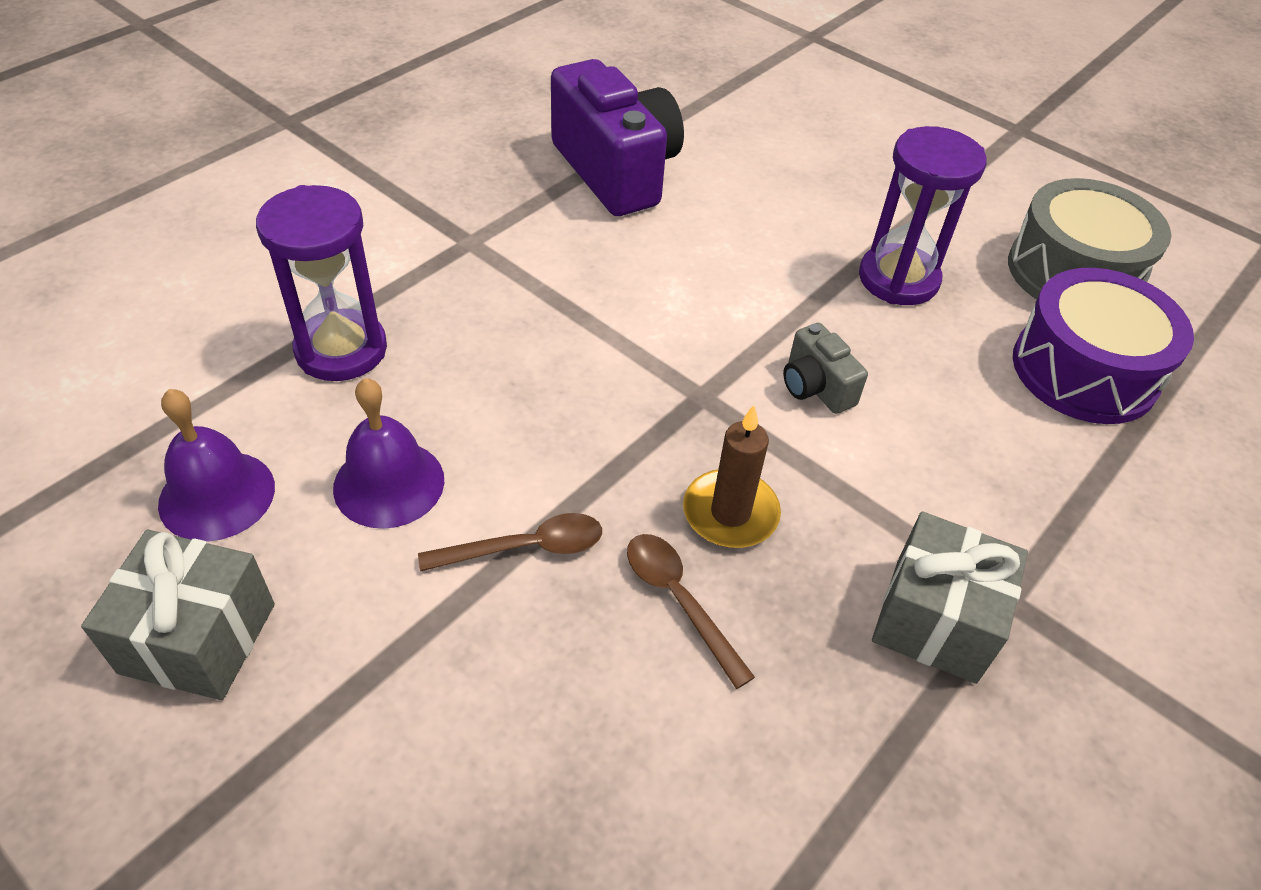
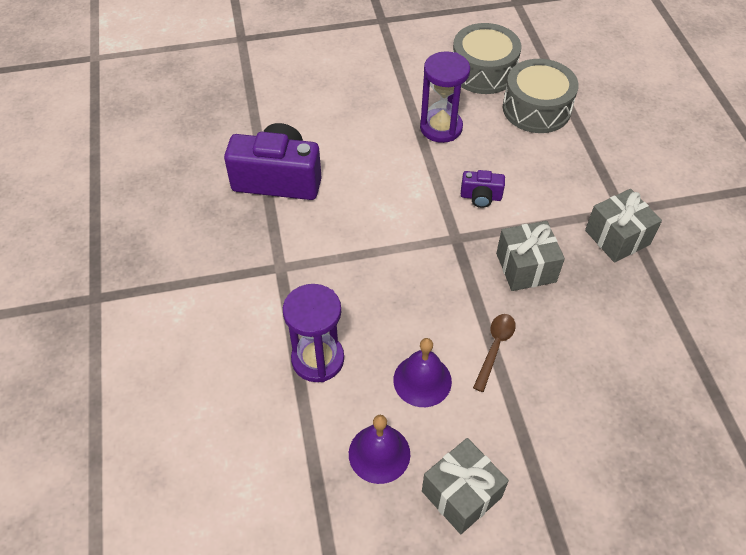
camera: 50 degrees left, 5 degrees up
brown spoon [627,534,755,689] -> none
brown candle [683,405,781,548] -> grey gift [496,221,565,291]
grey camera [783,323,868,414] -> purple camera [461,170,505,208]
purple drum [1013,268,1194,424] -> grey drum [503,59,579,133]

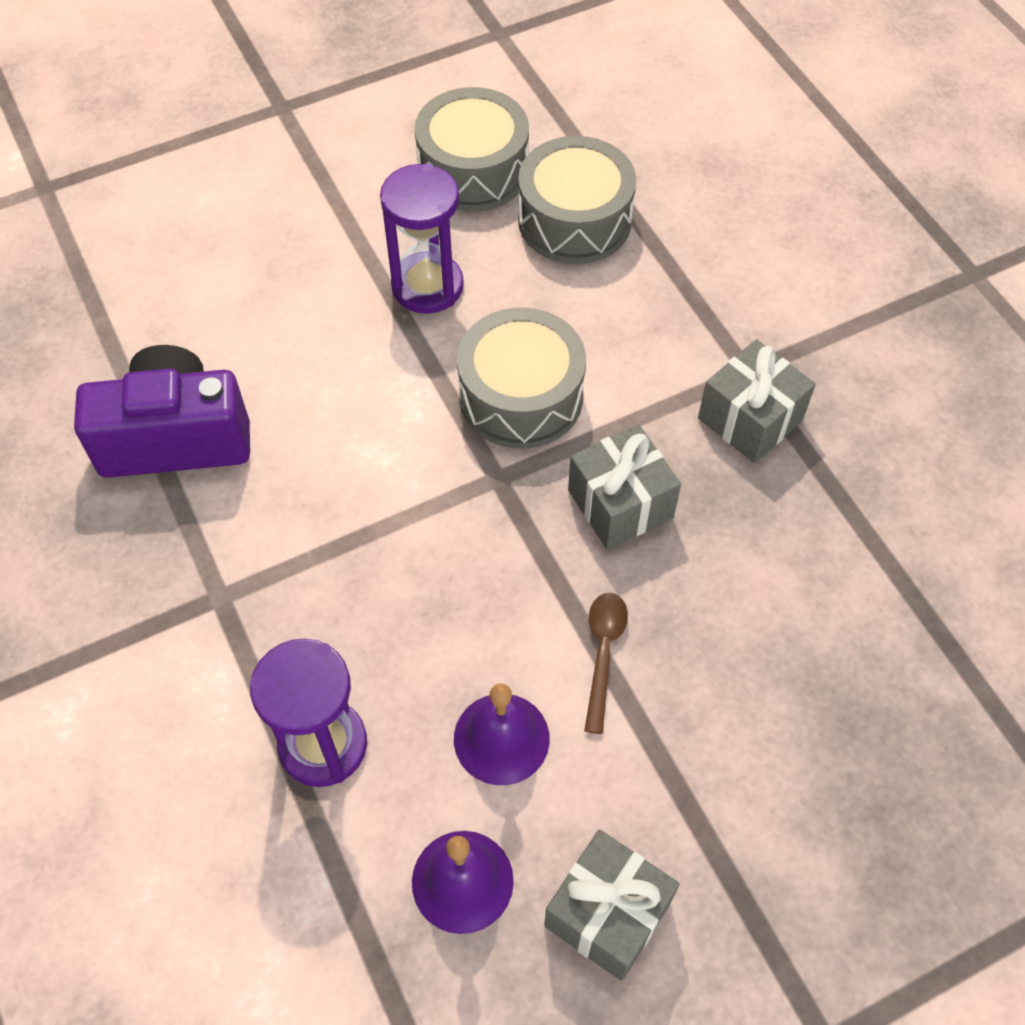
camera: 15 degrees left, 5 degrees up
purple camera [461,170,505,208] -> grey drum [457,308,586,449]

